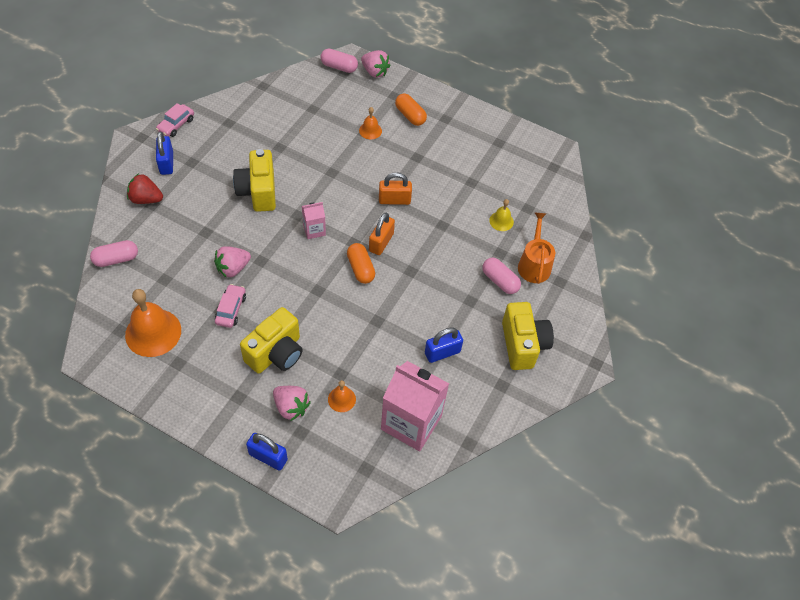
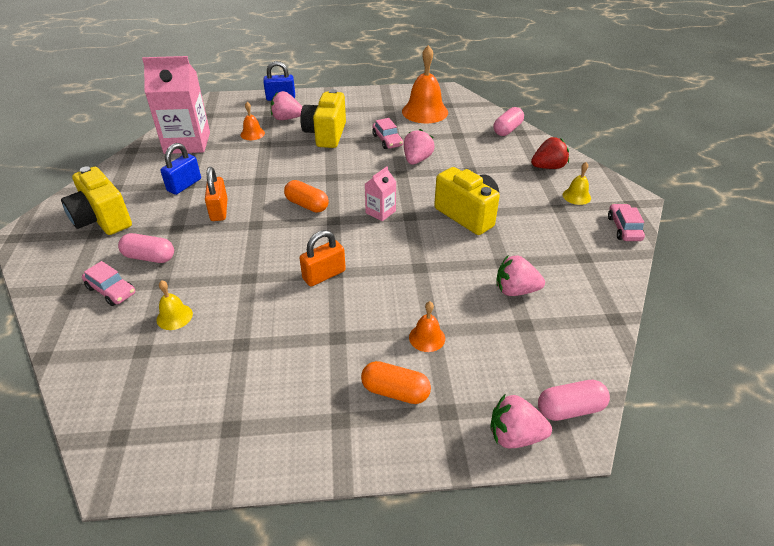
camera: 150 degrees right, 15 degrees down
blue padlock [156,132,173,175] -> yellow bell [563,162,591,205]
orange padlock [369,213,395,255] -> orange padlock moved to [205,167,228,221]
orange watering can [518,213,555,284] -> pink car [82,261,135,306]
none -> pink strawberry [496,255,545,296]

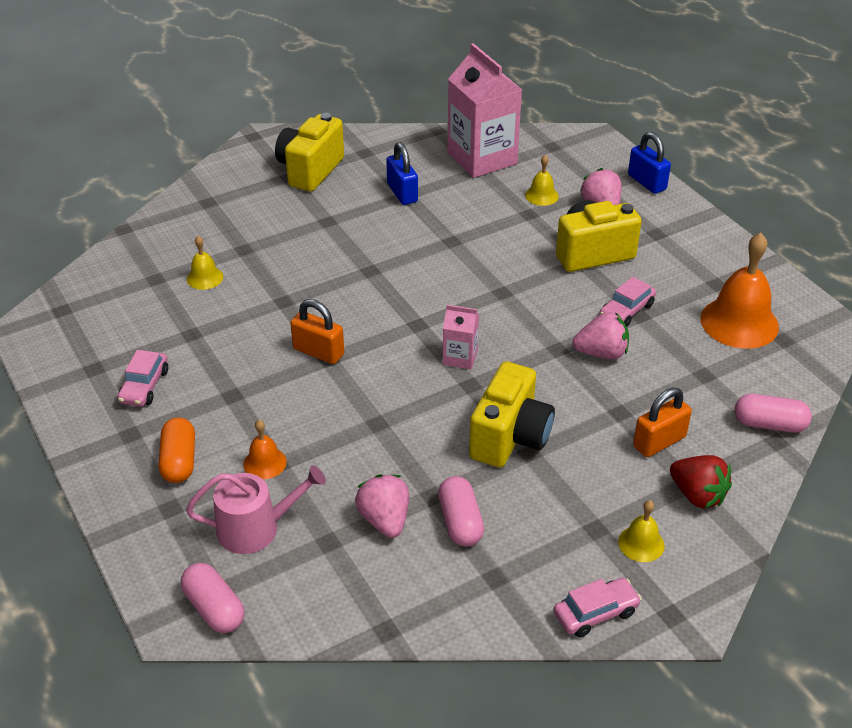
camera: 65 degrees right, 0 degrees up
pink car [82,261,135,306] -> pink car moved to [117,350,168,407]
pink capsule [118,233,174,263] -> pink capsule moved to [438,476,484,547]
blue padlock [160,143,201,195] -> blue padlock turned 60 degrees clockwise [386,142,418,205]
orange padlock [205,167,228,221] -> orange padlock moved to [633,388,692,457]
orange bell [241,102,265,140] -> yellow bell [525,155,559,206]
orange capsule [284,180,329,213] -> none
pink strawberry [491,395,552,448] -> none
none -> pink watering can [186,466,326,554]

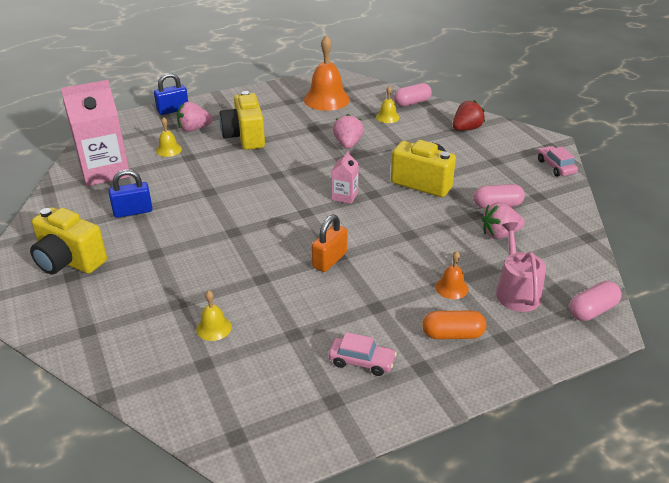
camera: 85 degrees left, 5 degrees down
pink car [599,277,656,327] -> none
yellow bell [618,500,665,562] -> yellow bell moved to [376,86,400,123]
orange padlock [633,388,692,457] -> none
pink capsule [735,394,812,433] -> pink capsule turned 45 degrees clockwise [394,83,432,107]

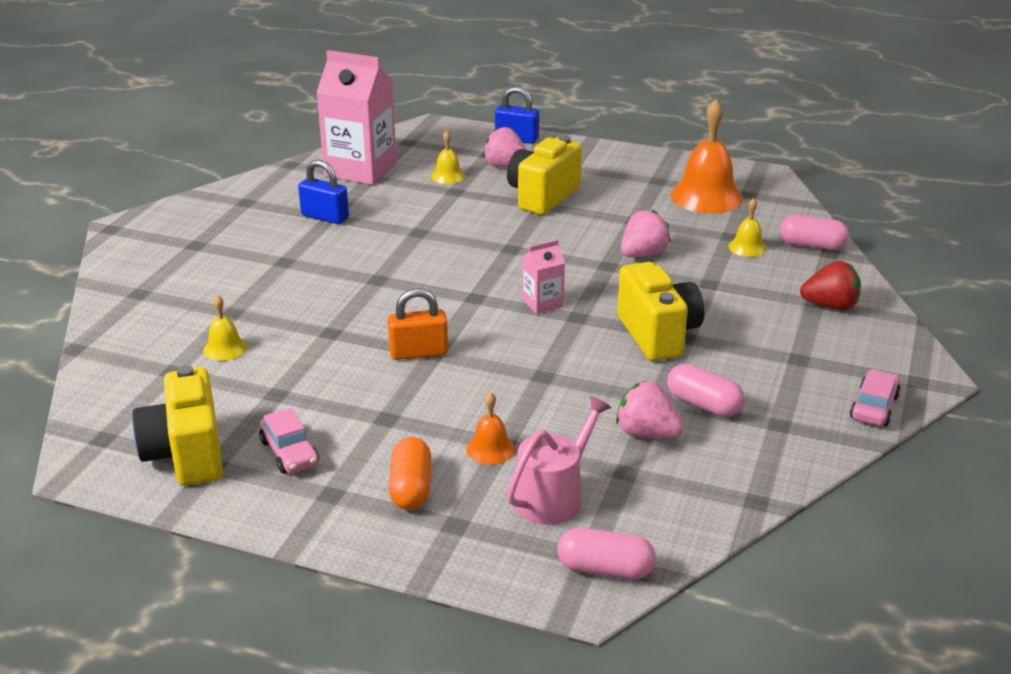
camera: 45 degrees right, 5 degrees down
yellow camera [30,207,107,274] -> yellow camera moved to [132,365,223,486]
orange capsule [422,310,486,339] -> orange capsule turned 45 degrees clockwise [389,437,431,510]

